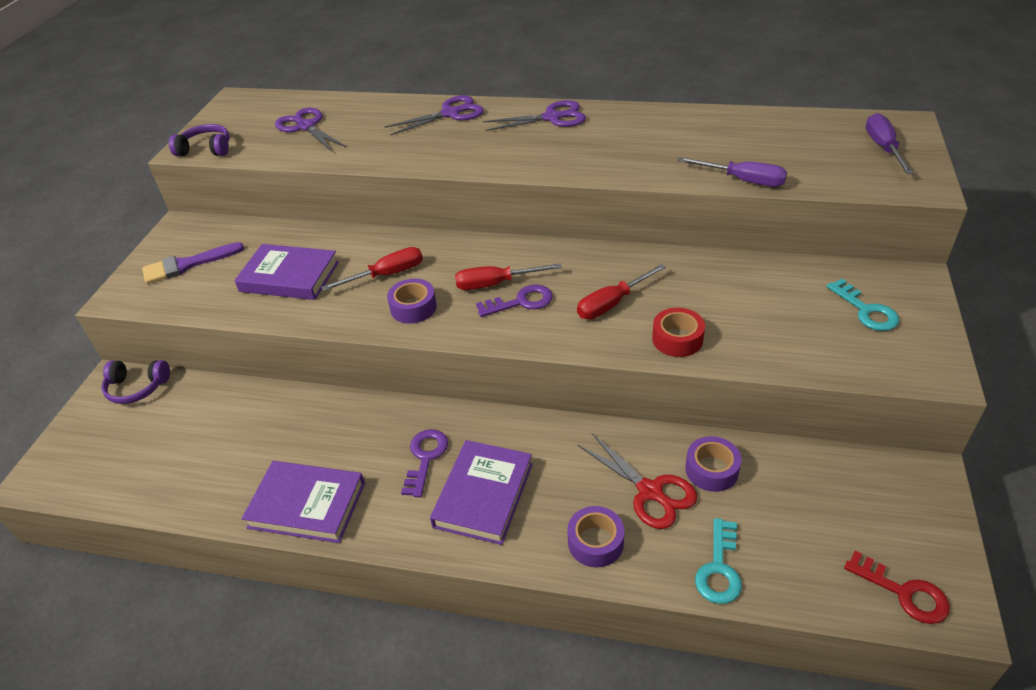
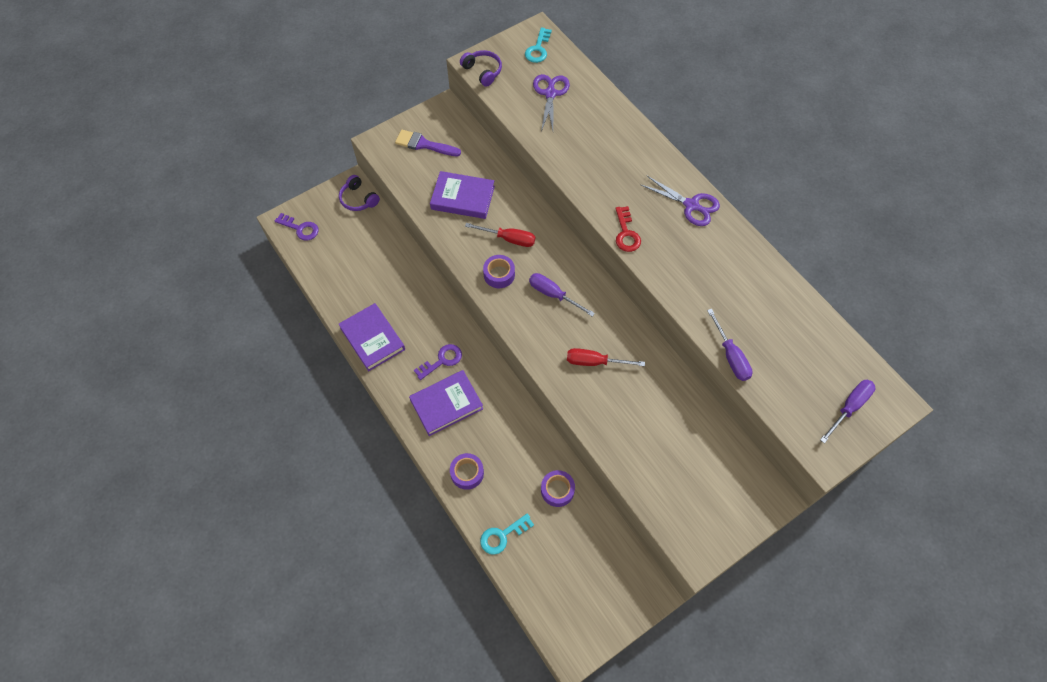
camera: 40 degrees right, 20 degrees up
purple book [234,244,339,300] -> purple book turned 45 degrees counterclockwise [430,171,495,219]
purple scissors [385,95,484,135] -> none
red screwdriver [455,263,562,290] -> purple screwdriver [529,273,595,317]
purple key [476,284,553,317] -> purple key moved to [275,213,319,241]
red scissors [578,433,697,529] -> none
red tape [652,308,705,357] -> none
turquoise key [827,279,899,331] -> turquoise key moved to [525,27,552,63]
red key [844,551,950,624] -> red key moved to [615,206,641,252]

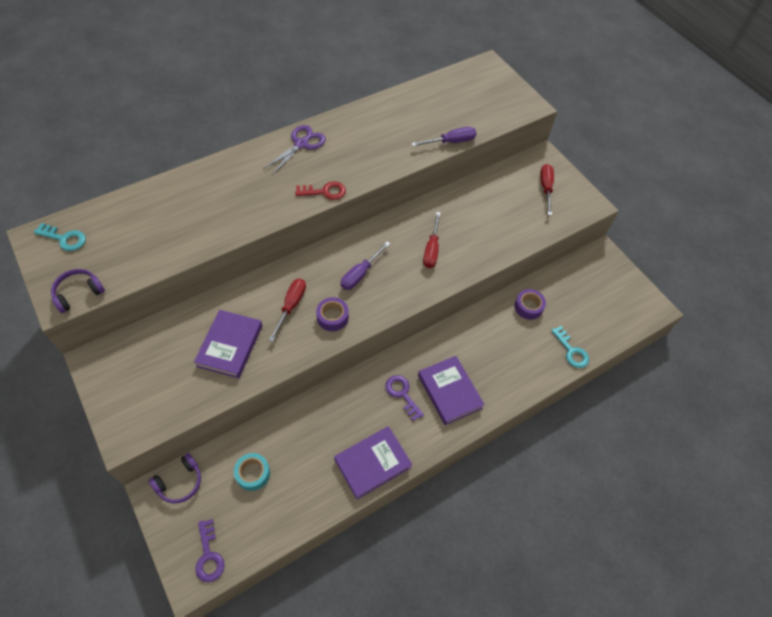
camera: 90 degrees left, 5 degrees down
purple key [275,213,319,241] -> purple key turned 135 degrees clockwise [195,519,225,582]
purple brush [395,130,461,156] -> none
purple tape [450,453,484,490] -> none
purple scissors [533,74,570,131] -> none
purple screwdriver [820,380,875,443] -> none
none -> turquoise tape [234,453,270,491]
none -> red screwdriver [540,164,554,215]

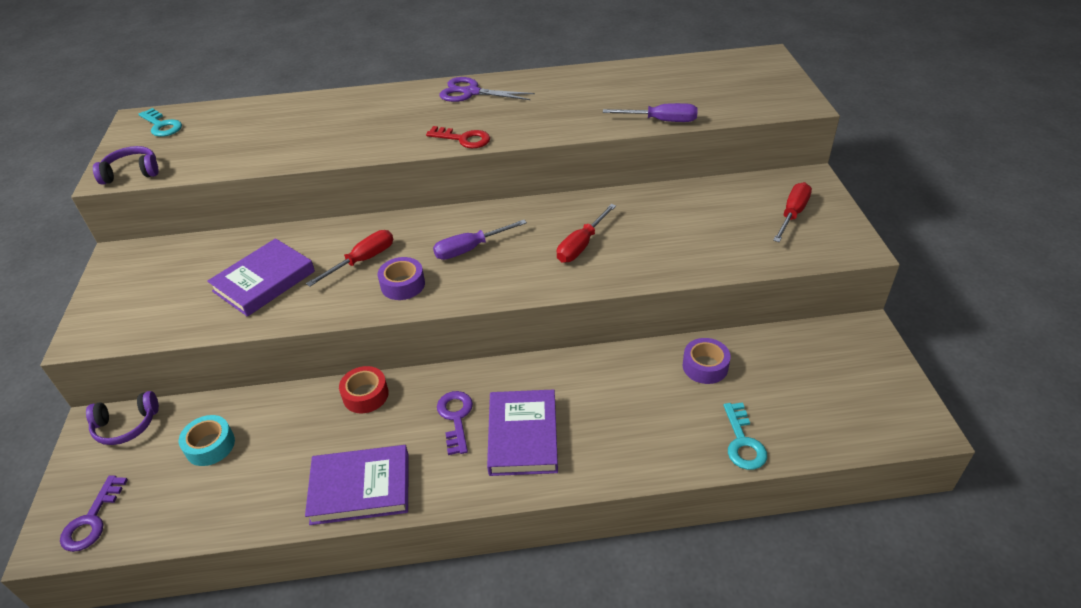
camera: 30 degrees right, 15 degrees down
purple scissors [263,125,326,175] -> purple scissors turned 135 degrees counterclockwise [439,77,535,102]
none -> red tape [339,366,389,413]

